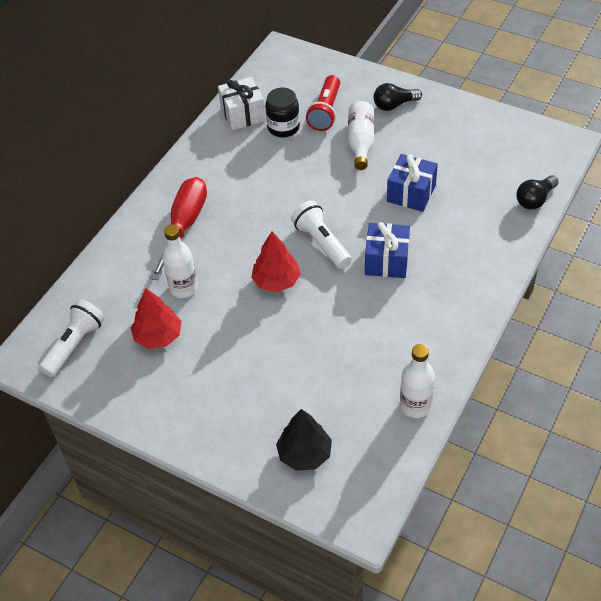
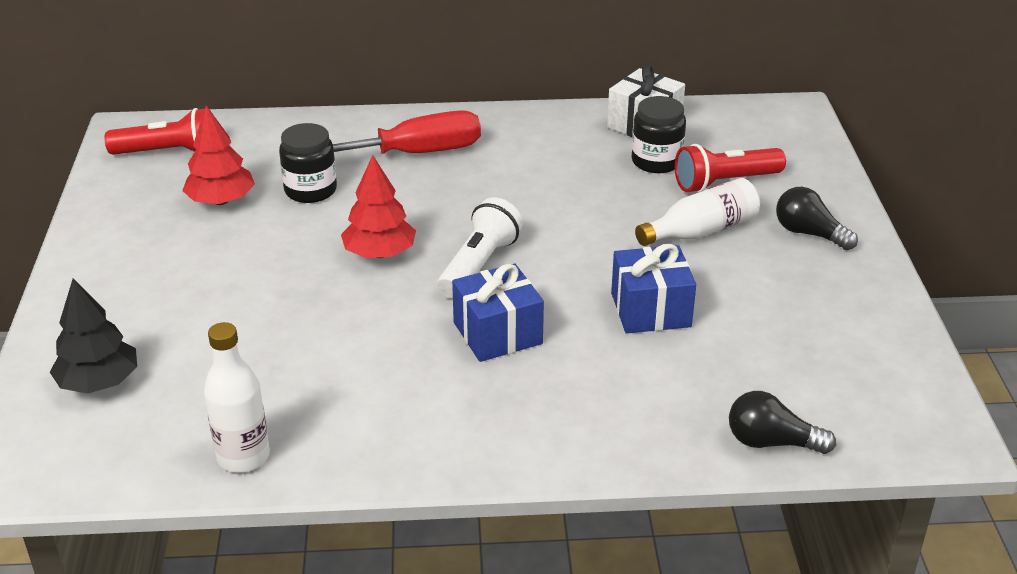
camera: 55 degrees right, 15 degrees down
white flashlight [39,299,105,377] -> red flashlight [104,108,210,155]
white bottle [162,225,198,298] -> black jar [279,123,337,203]

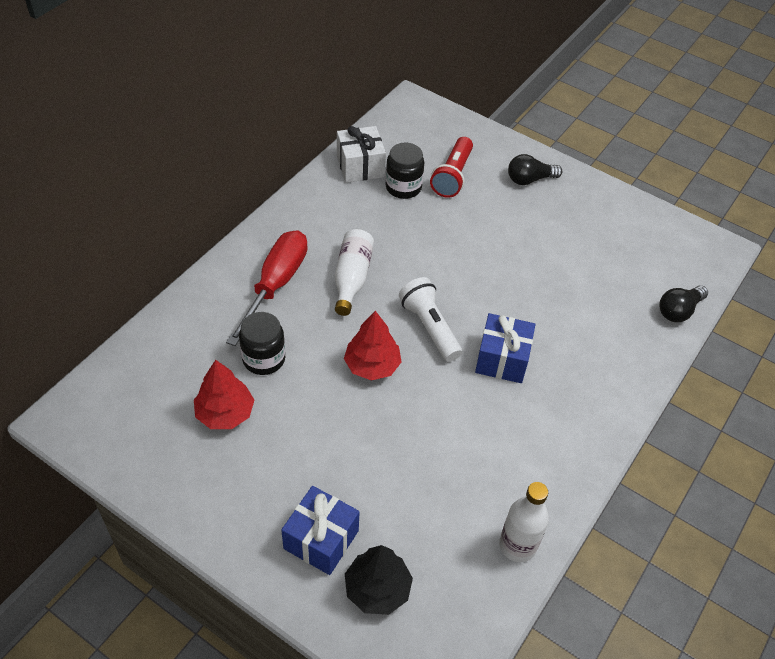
camera: 55 degrees left, 15 degrees up
red flashlight [104,108,210,155] -> none
blue gift [611,244,696,333] -> blue gift moved to [281,486,360,575]
white bottle [635,178,760,246] -> white bottle moved to [335,229,374,316]

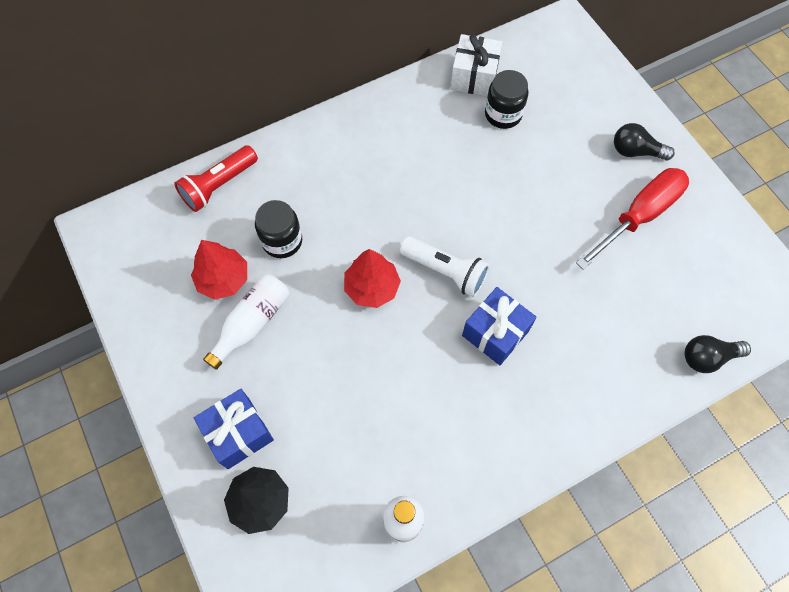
camera: 30 degrees right, 15 degrees up
red screwdriver [226,230,308,346] -> red screwdriver moved to [576,168,689,270]
white bottle [335,229,374,316] -> white bottle moved to [203,274,289,370]
white flashlight [399,277,462,362] -> white flashlight turned 120 degrees clockwise [400,236,490,297]
red flashlight [430,137,473,198] -> red flashlight moved to [174,145,258,212]

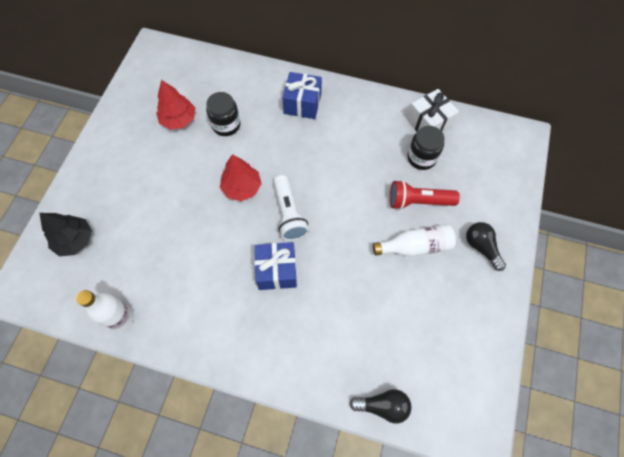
camera: 45 degrees right, 0 degrees up
red flashlight [174,145,258,212] -> red flashlight moved to [390,180,460,210]
blue gift [194,389,274,469] -> blue gift moved to [282,72,322,119]
white bottle [203,274,289,370] -> white bottle moved to [373,224,456,256]
red screwdriver [576,168,689,270] -> none
black light bulb [685,335,751,373] -> black light bulb turned 150 degrees clockwise [350,389,412,424]

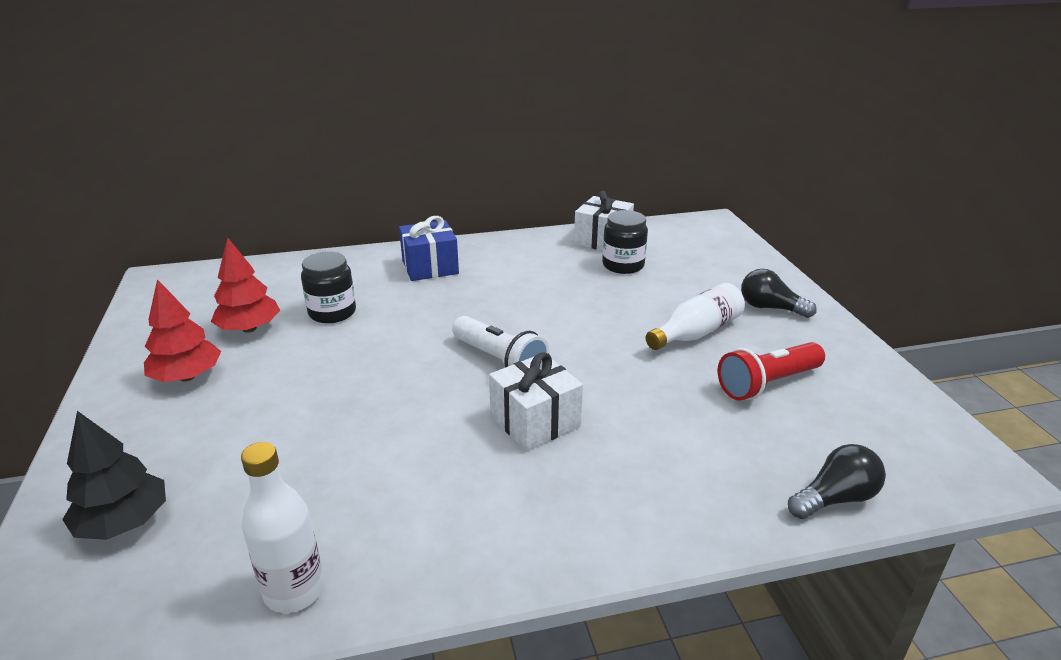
camera: 30 degrees left, 35 degrees down
red tree [220,154,262,201] -> red tree moved to [144,279,221,382]
blue gift [255,242,297,290] -> white gift [489,352,583,451]
red flashlight [390,180,460,210] -> red flashlight moved to [718,342,825,401]

